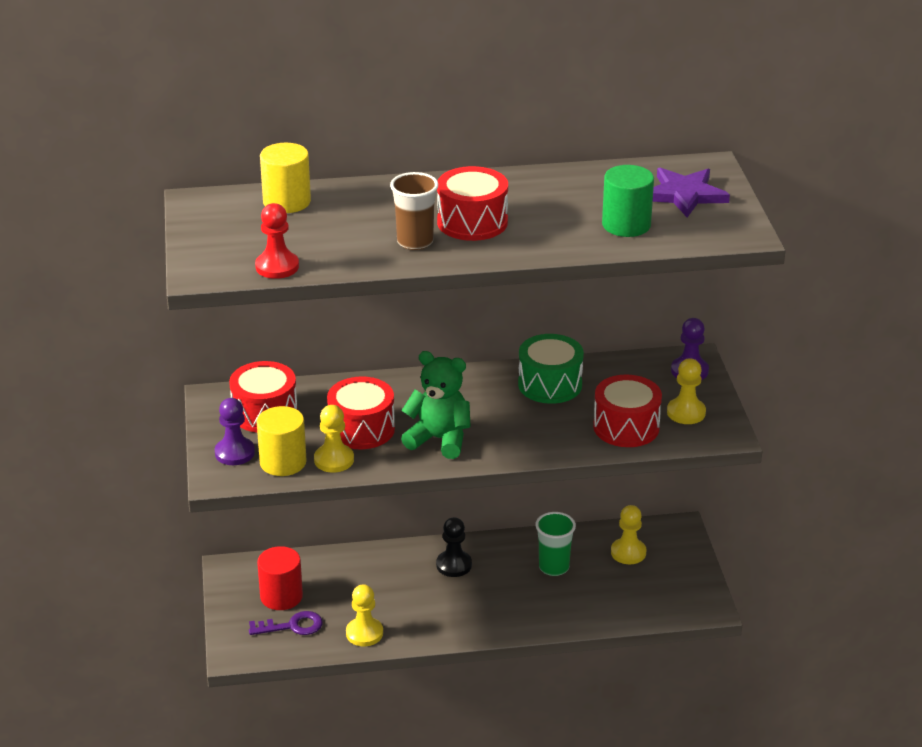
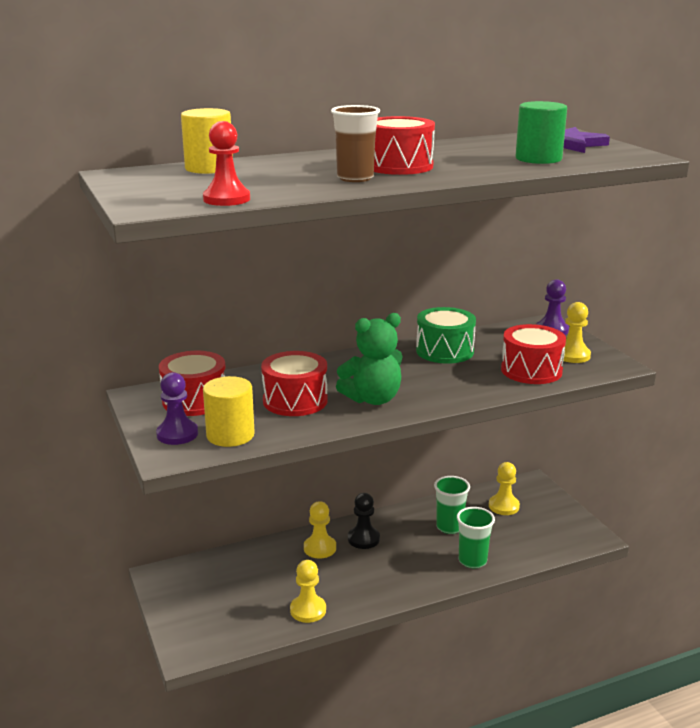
camera: 15 degrees left, 10 degrees down
purple key [249,611,323,635] -> none
red cylinder [257,546,303,610] -> none
yellow pawn [314,405,354,473] -> yellow pawn moved to [304,501,336,559]
green teddy bear [401,351,471,459] -> green teddy bear turned 150 degrees clockwise [336,313,403,405]
none -> green cup [457,507,495,569]

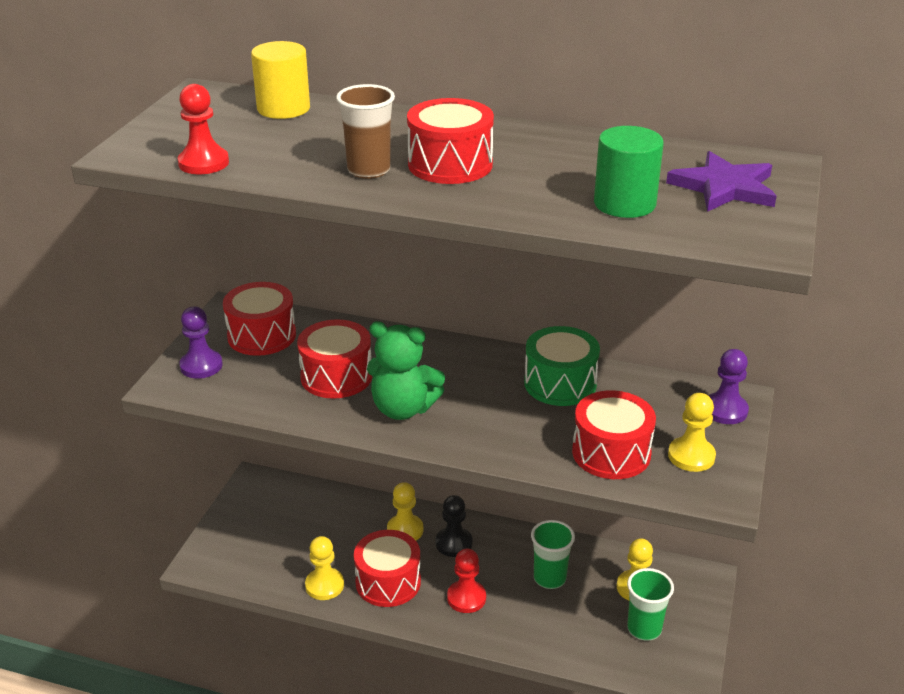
camera: 40 degrees right, 10 degrees up
yellow cylinder [203,376,255,447] -> none
green cup [457,507,495,569] -> green cup moved to [627,568,674,641]
none -> red drum [354,530,421,607]
none -> red pawn [447,549,486,613]

